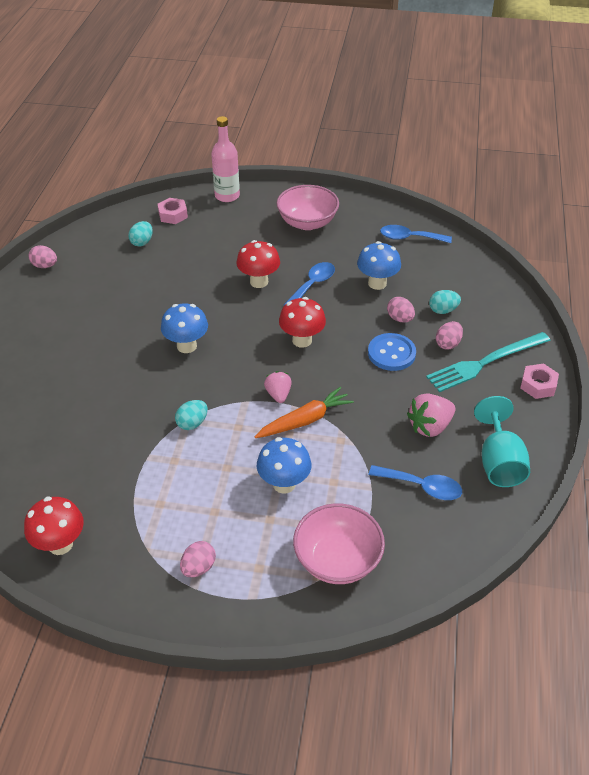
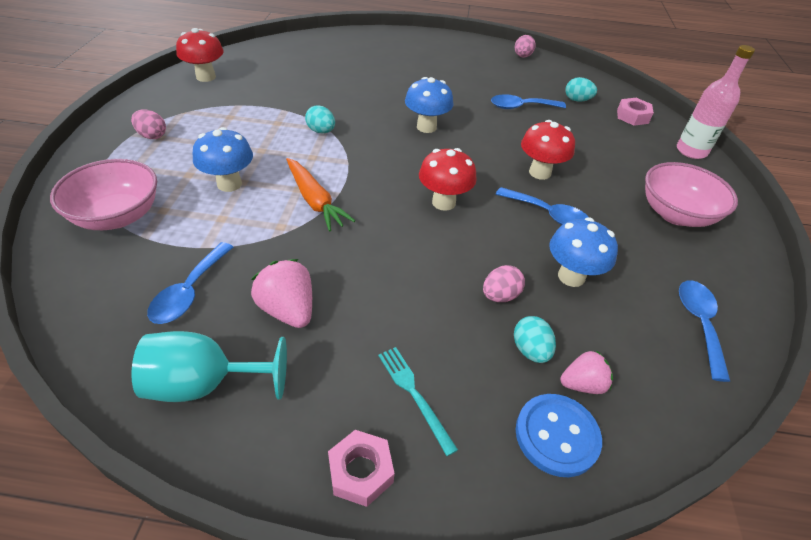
camera: 85 degrees right, 0 degrees up
pink strawberry [264,371,292,403] -> pink strawberry moved to [560,350,613,394]
blue button [368,333,416,371] -> blue button moved to [516,394,602,477]
turquoise fork [426,332,551,392] -> turquoise fork [378,347,458,456], size x0.55
pink egg [436,321,463,350] -> none
none -> blue spoon [491,94,566,109]

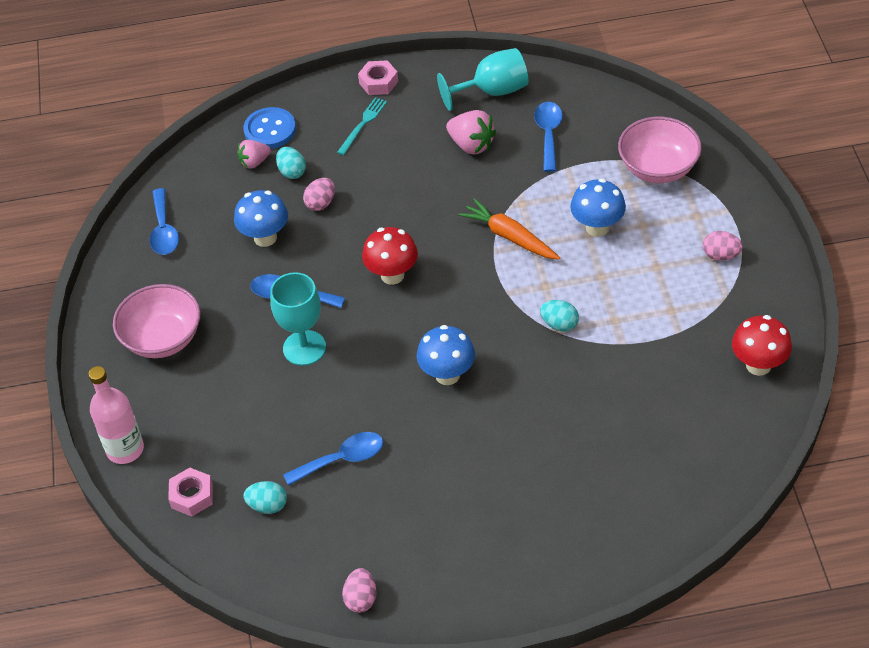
camera: 170 degrees right, 5 degrees up
turquoise fork [378,347,458,456] -> turquoise fork turned 105 degrees counterclockwise [337,97,387,155]
red mushroom [521,120,575,180] -> turquoise goblet [270,272,326,366]

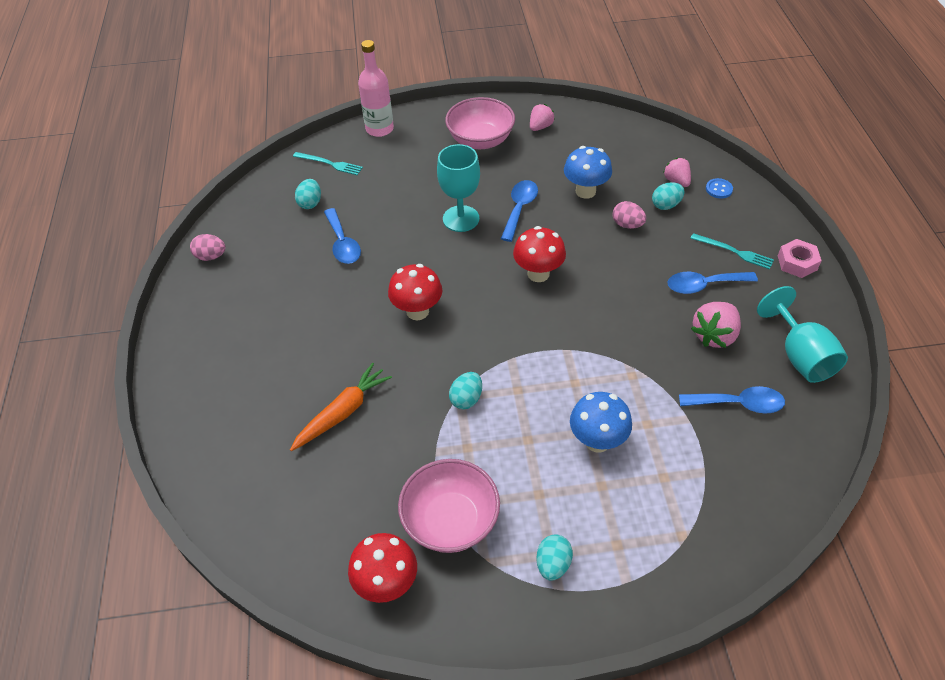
camera: 90 degrees right, 0 degrees up
blue spoon [150,188,179,255] -> blue spoon moved to [667,272,758,294]
pink nut [168,468,213,516] -> turquoise fork [293,152,363,175]
blue button [243,107,296,149] -> blue button [706,178,733,199], size x0.54
blue mushroom [417,325,475,385] -> red mushroom [388,264,442,320]
orange carrot [459,198,560,260] -> orange carrot moved to [290,363,392,451]
pink bowl [618,117,702,183] -> pink bowl moved to [398,459,500,553]
pink egg [703,231,743,261] -> turquoise egg [536,534,573,580]
none -> pink strawberry [530,104,555,131]

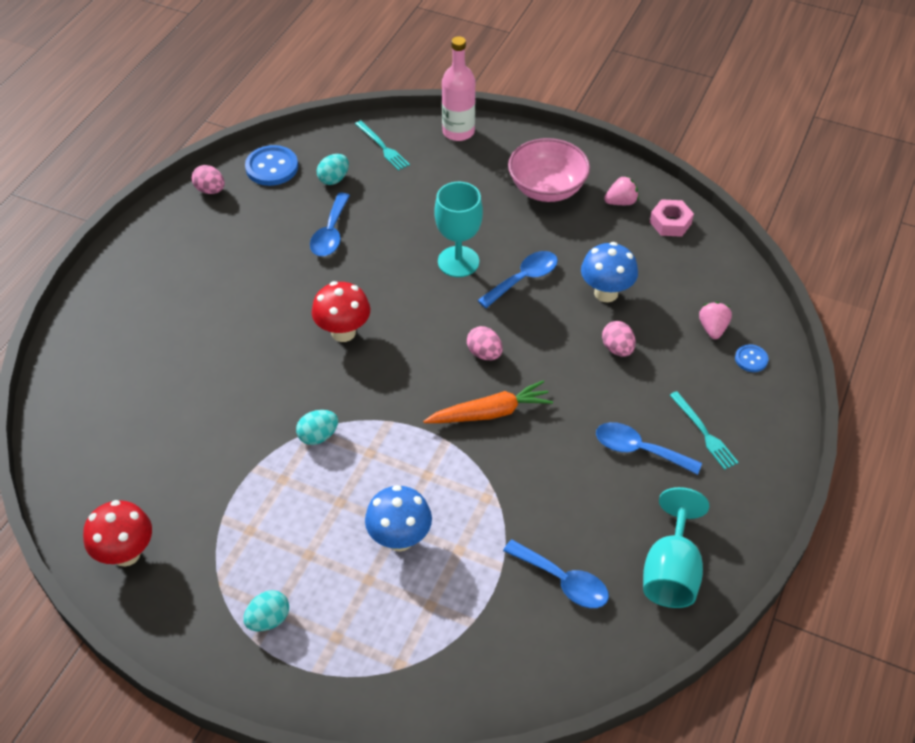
camera: 30 degrees right, 0 degrees up
orange carrot [290,363,392,451] -> orange carrot moved to [423,380,553,423]
pink bowl [398,459,500,553] -> none
red mushroom [513,226,566,282] -> pink egg [467,326,503,360]
turquoise egg [652,182,684,210] -> none
pink strawberry [691,302,741,348] -> none
pink nut [778,239,822,278] -> pink nut moved to [650,199,694,237]
none -> blue button [245,145,298,186]

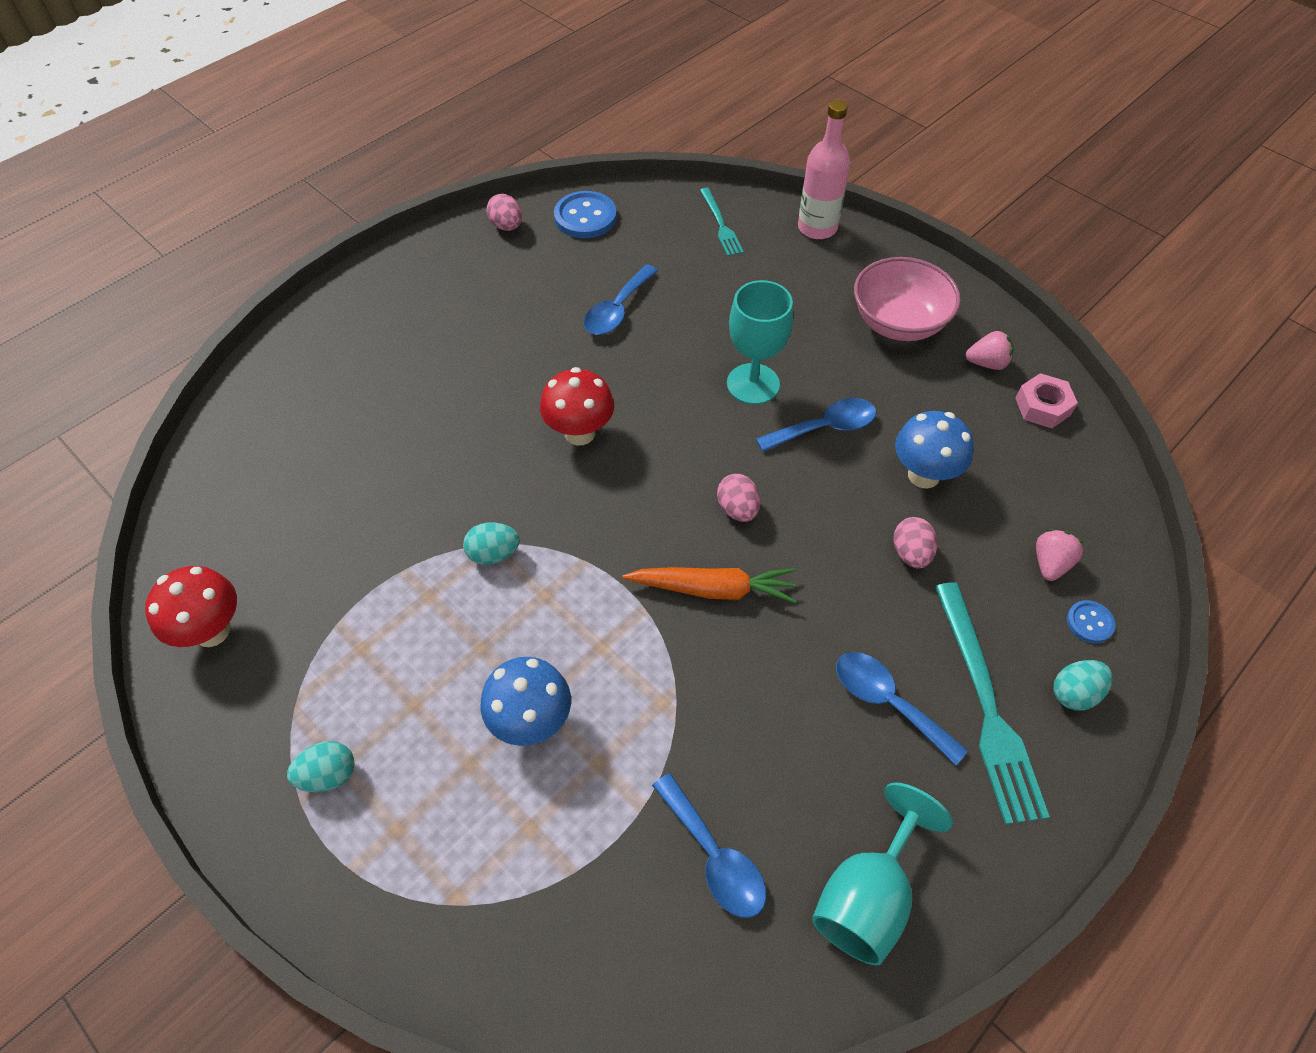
camera: 20 degrees right, 5 degrees up
turquoise egg [317,154,349,185] -> turquoise egg moved to [1054,660,1113,711]
turquoise fork [670,391,739,470] -> turquoise fork [935,582,1050,825], size x1.81

